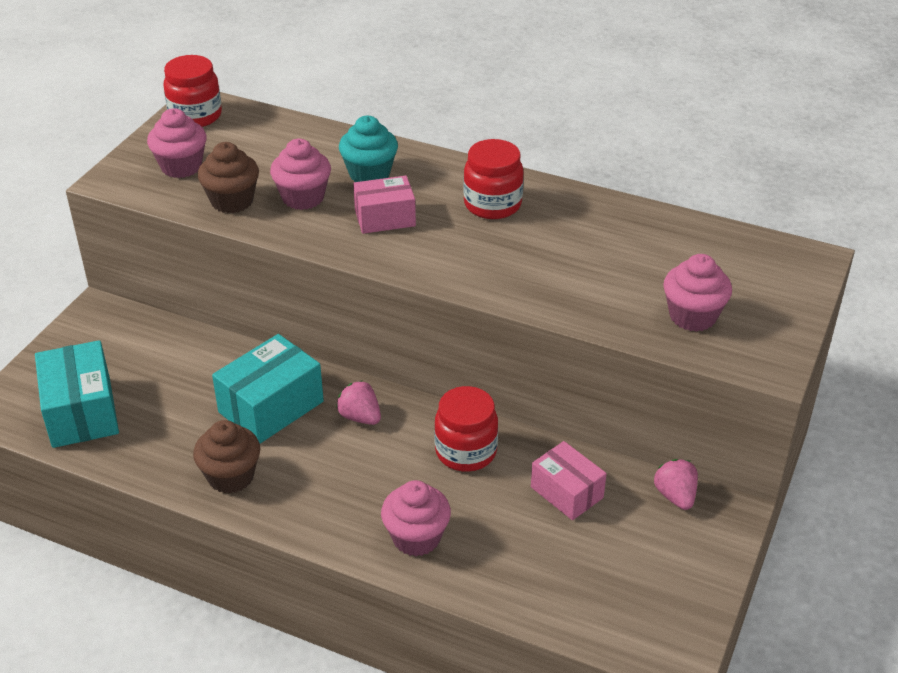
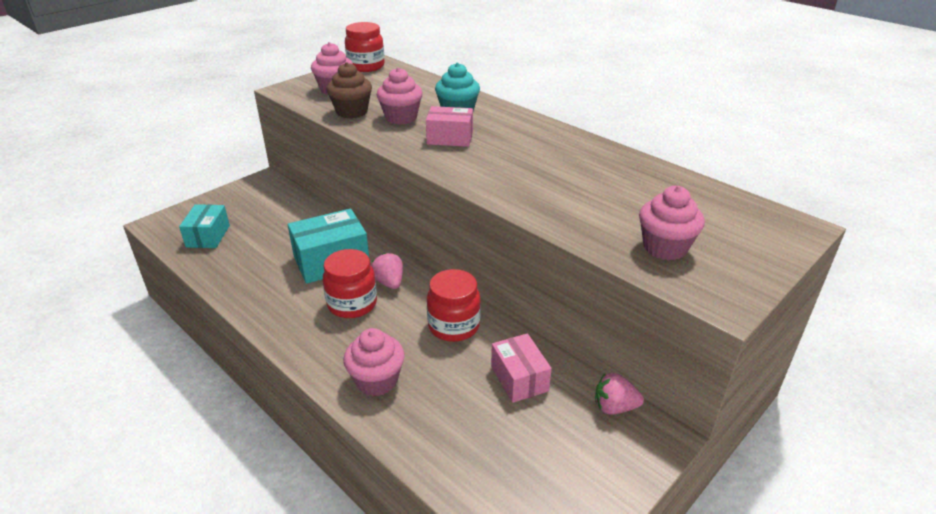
camera: 20 degrees right, 5 degrees down
turquoise box [35,340,119,448] -> turquoise box [179,204,230,248], size x0.65
brown cupcake [193,420,260,494] -> none
red jar [463,139,524,219] -> red jar moved to [323,249,377,318]
pink strawberry [654,459,698,510] -> pink strawberry turned 90 degrees counterclockwise [595,373,644,415]

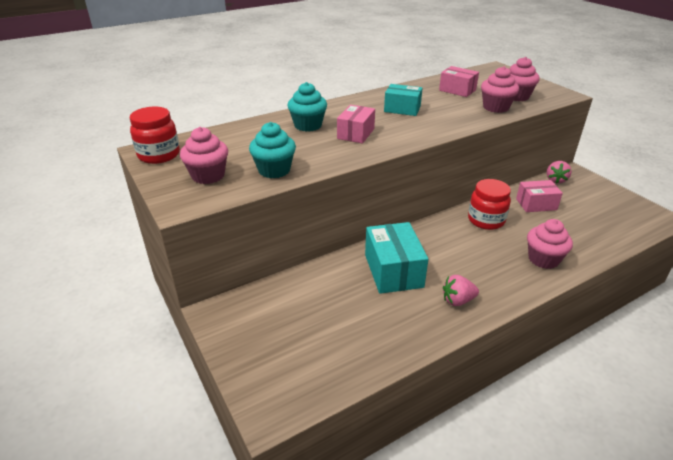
camera: 75 degrees left, 0 degrees up
turquoise box [179,204,230,248] -> turquoise box moved to [384,84,423,116]
red jar [323,249,377,318] -> none
brown cupcake [326,62,372,119] -> turquoise cupcake [249,122,296,178]
pink strawberry [371,253,403,289] -> pink strawberry moved to [443,275,479,306]
pink cupcake [377,67,423,125] -> pink cupcake moved to [481,66,519,113]
none -> pink box [439,66,479,97]

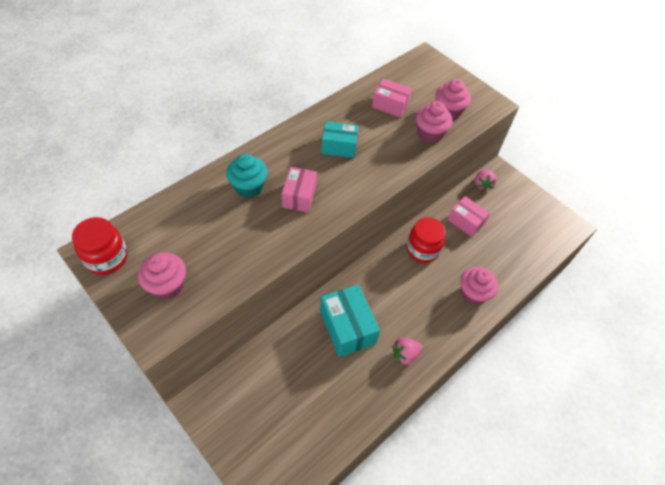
camera: 15 degrees left, 20 degrees up
turquoise cupcake [249,122,296,178] -> none
pink box [516,180,563,212] -> pink box turned 60 degrees clockwise [448,196,490,237]

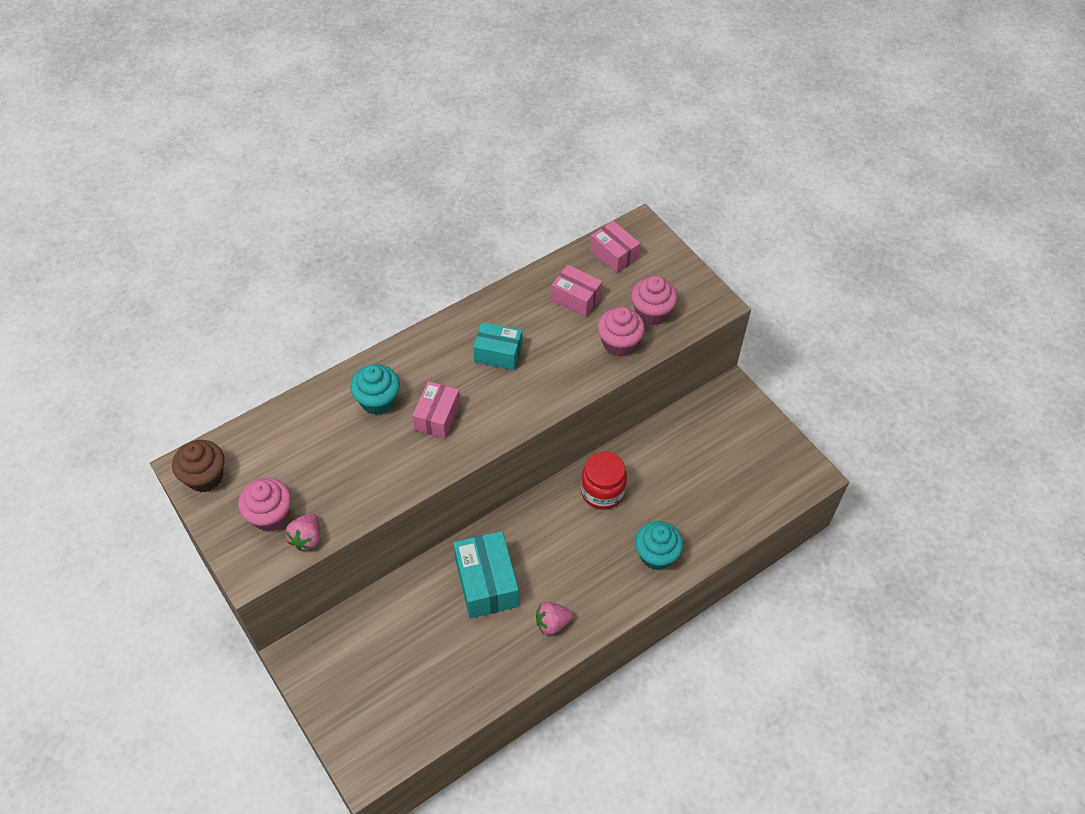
camera: 10 degrees right, 0 degrees up
red jar [72,217,128,275] -> brown cupcake [172,440,225,492]
pink box [448,196,490,237] -> pink box moved to [590,221,640,274]
pink cupcake [460,267,498,305] -> turquoise cupcake [635,521,683,570]
pink strawberry [475,169,497,191] -> pink strawberry moved to [285,513,320,551]

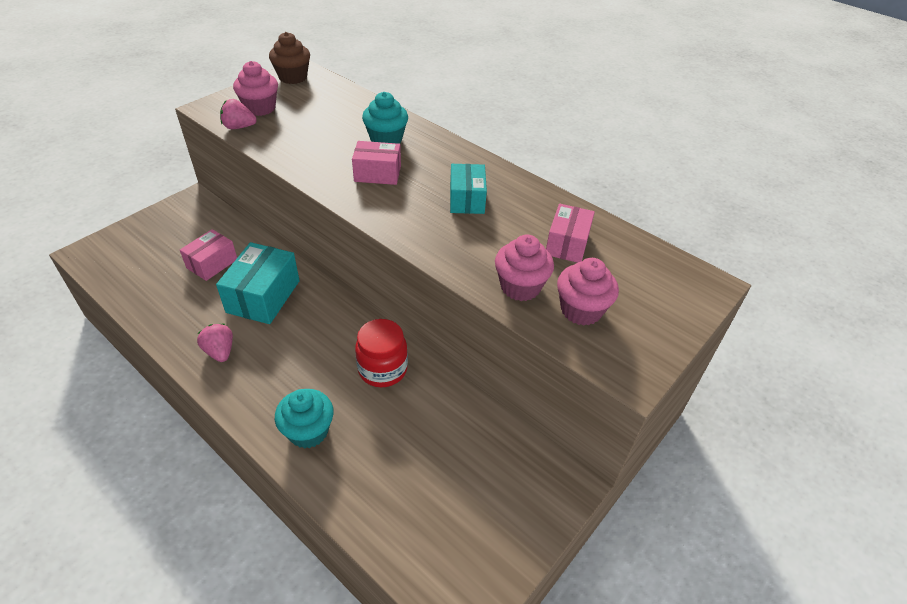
camera: 75 degrees right, 10 degrees down
turquoise box [453,531,519,618] -> turquoise box turned 45 degrees counterclockwise [216,242,300,324]
pink box [590,221,640,274] -> pink box moved to [180,229,237,281]

